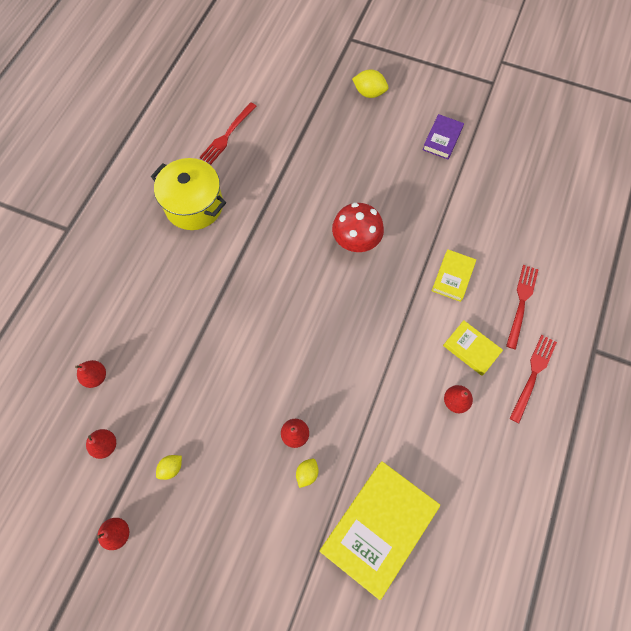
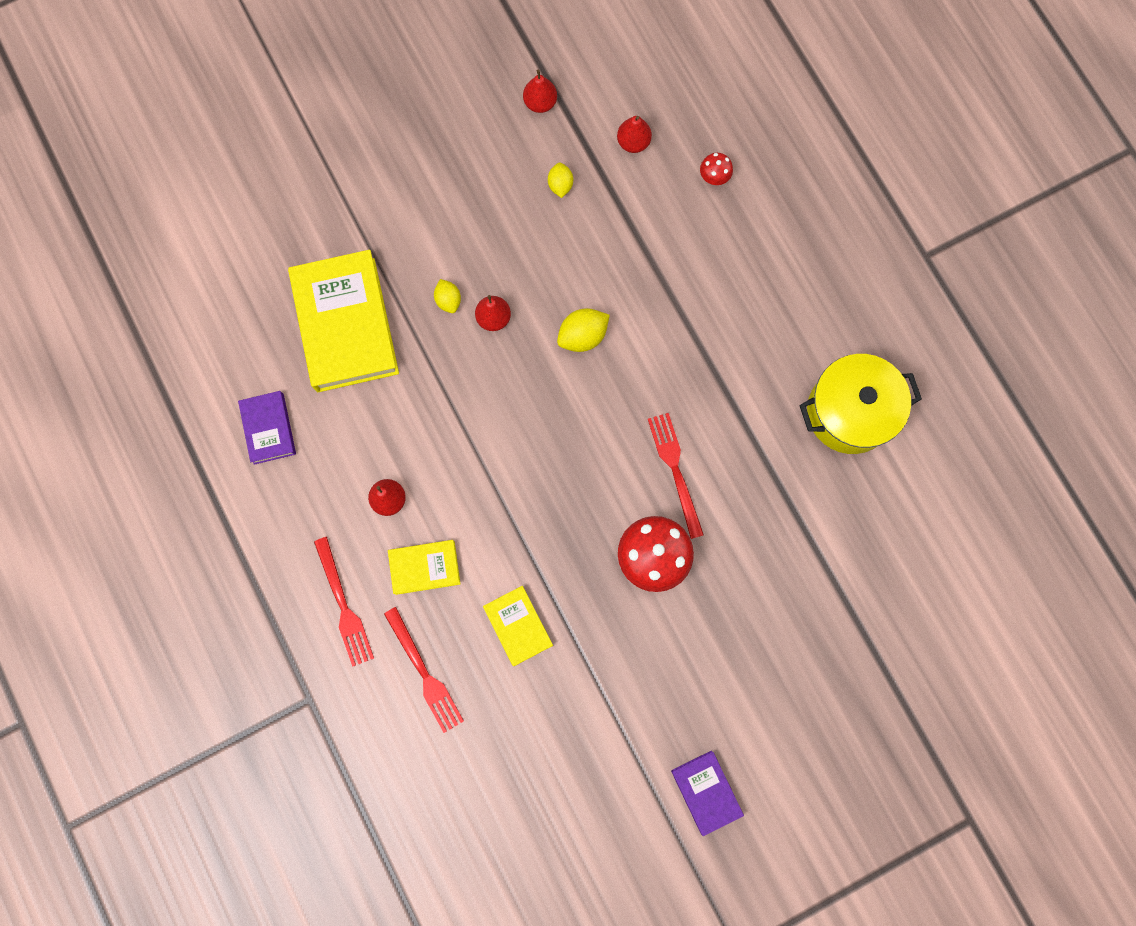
camera: 130 degrees right, 10 degrees up
red pear [75,360,106,388] -> red mushroom [700,153,733,185]
red fork [200,102,257,164] -> red fork moved to [648,413,704,539]
yellow lemon [352,69,388,98] -> yellow lemon moved to [557,308,610,352]
none -> purple book [238,391,296,465]

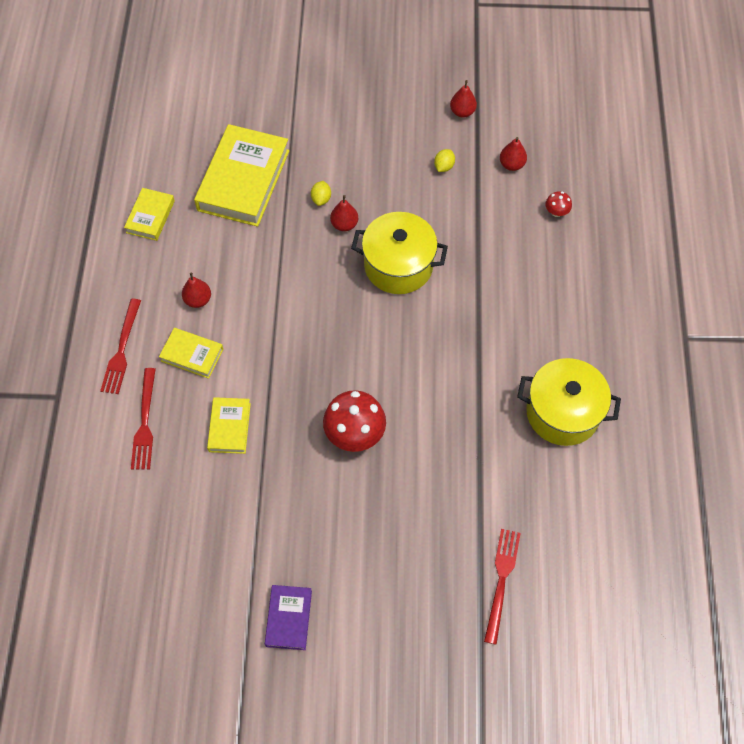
camera: 30 degrees right, 15 degrees down
purple book [238,391,296,465] -> yellow book [124,188,175,241]
yellow lemon [557,308,610,352] -> yellow pot [351,212,448,294]
red fork [648,413,704,539] -> red fork moved to [484,529,521,645]

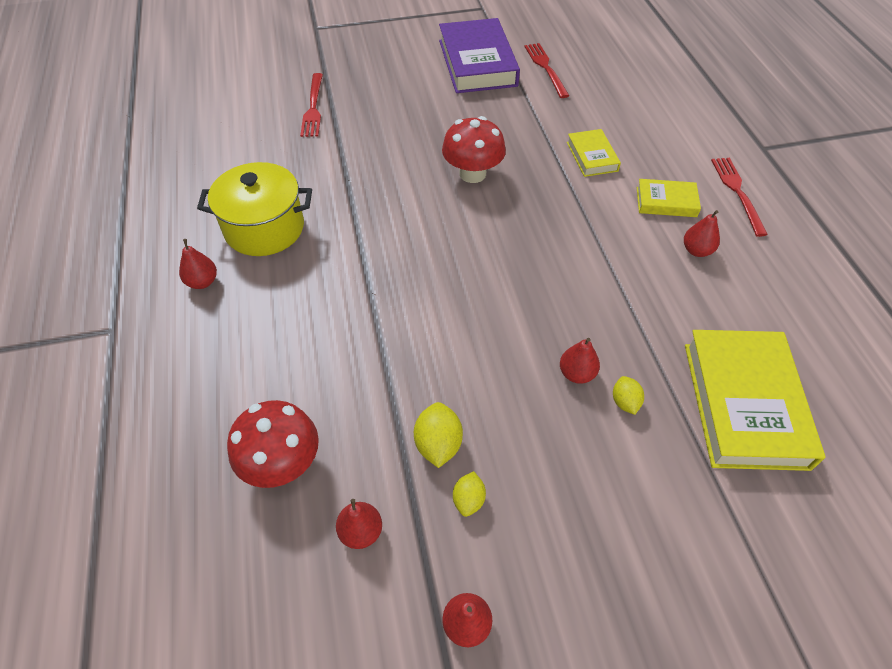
camera: 165 degrees right, 10 degrees down
yellow book [124,188,175,241] -> none
red fork [131,368,156,469] -> red fork moved to [524,43,569,98]
purple book [265,585,312,650] -> purple book [439,18,520,93], size x1.97
yellow pot [351,212,448,294] -> none
red mushroom [545,191,572,217] -> red mushroom [227,400,319,488], size x2.12
none -> red pear [179,239,217,289]
none -> yellow lemon [414,402,463,468]

